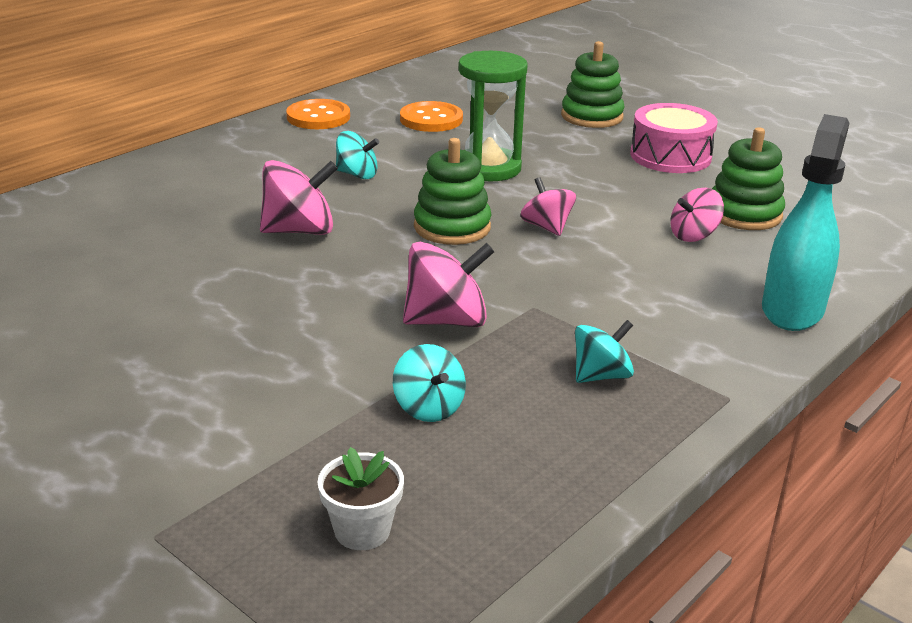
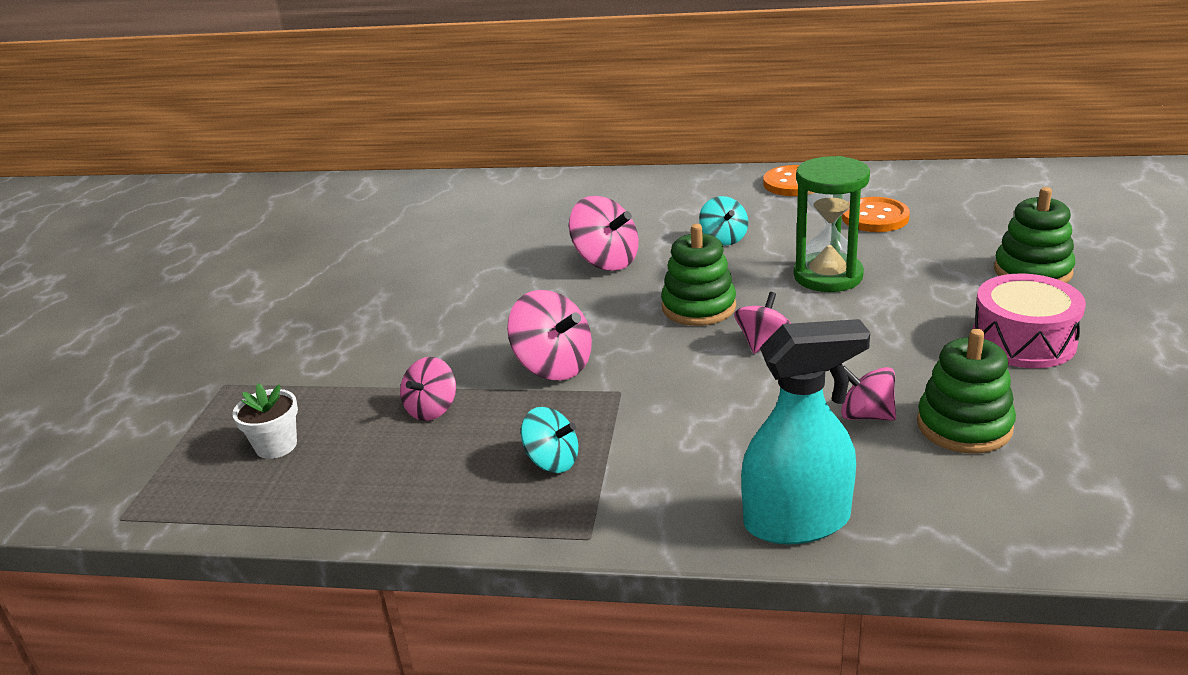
camera: 60 degrees right, 0 degrees up
turquoise spinning top [393,344,466,422] -> pink spinning top [400,357,456,421]

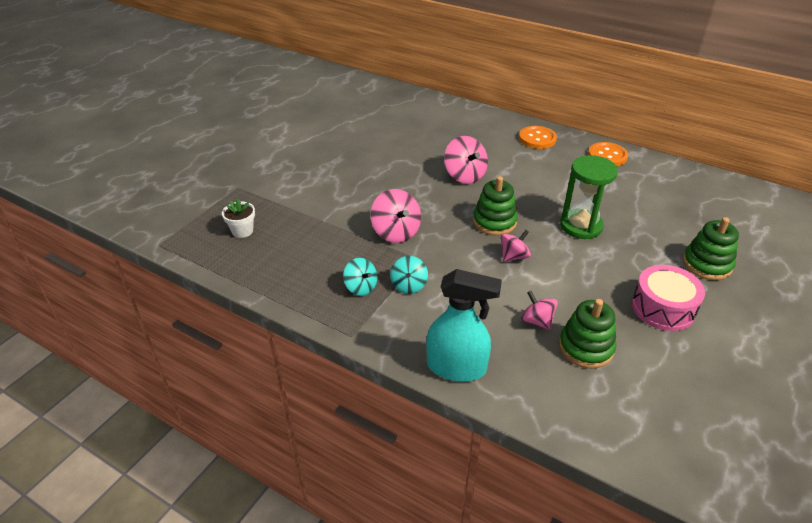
camera: 20 degrees right, 10 degrees up
pink spinning top [400,357,456,421] -> none
turquoise spinning top [699,196,748,245] -> turquoise spinning top moved to [390,256,428,294]
orange button [842,197,910,232] -> orange button moved to [519,126,557,149]

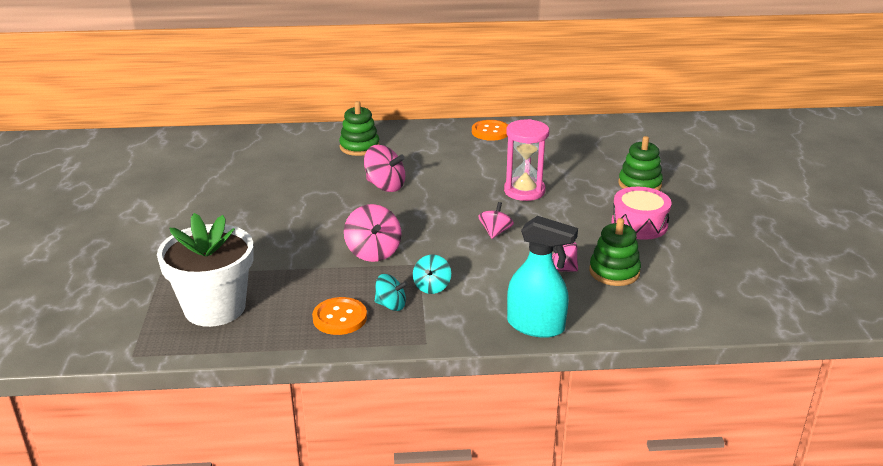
camera: 35 degrees left, 10 degrees down
white flower pot [222,199,255,238] -> white flower pot [157,213,254,327], size x2.39
pink spinning top [370,189,421,243] -> pink spinning top turned 45 degrees clockwise [344,204,402,262]
turquoise spinning top [390,256,428,294] -> turquoise spinning top turned 45 degrees clockwise [413,255,451,294]
turquoise spray bottle [426,269,502,382] -> turquoise spray bottle turned 45 degrees clockwise [507,216,578,338]
green stacking toy [473,176,518,236] -> green stacking toy moved to [339,101,380,156]
orange button [519,126,557,149] -> orange button moved to [312,297,367,335]
green hourglass [560,155,618,239] -> pink hourglass [504,119,549,201]

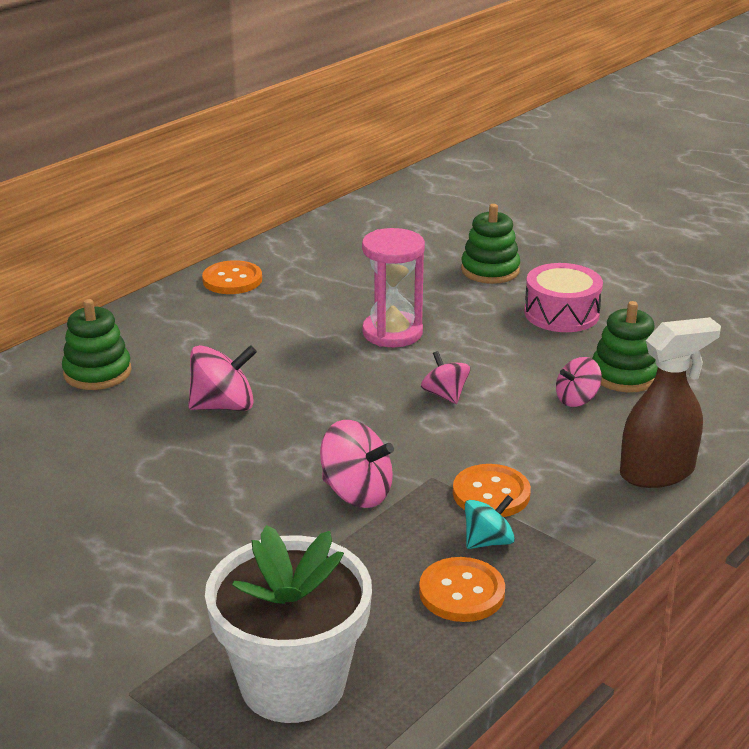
camera: 45 degrees left, 0 degrees up
turquoise spinning top [413,255,451,294] -> orange button [453,464,531,517]
turquoise spray bottle [507,216,578,338] -> brown spray bottle [620,317,721,488]

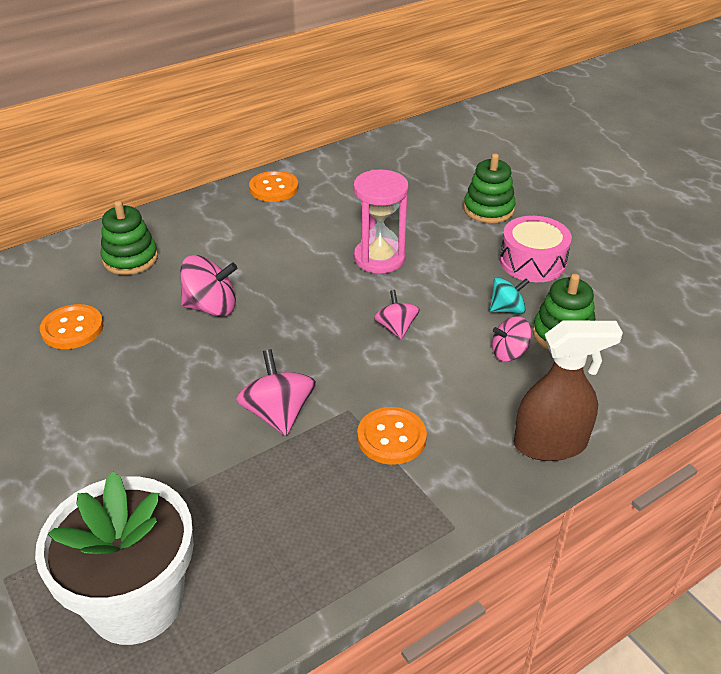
camera: 15 degrees right, 10 degrees up
pink spinning top [320,420,394,508] -> pink spinning top turned 150 degrees counterclockwise [236,349,316,436]
orange button [419,557,505,622] -> orange button moved to [40,304,104,349]
turquoise spinning top [465,495,515,549] -> turquoise spinning top moved to [490,277,529,314]

